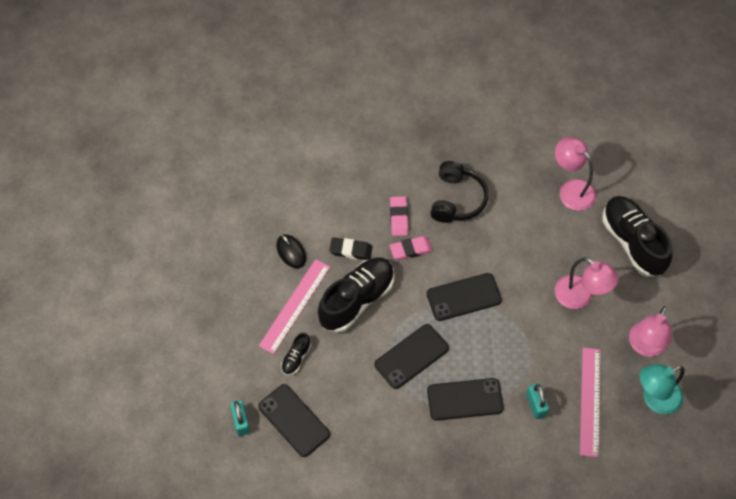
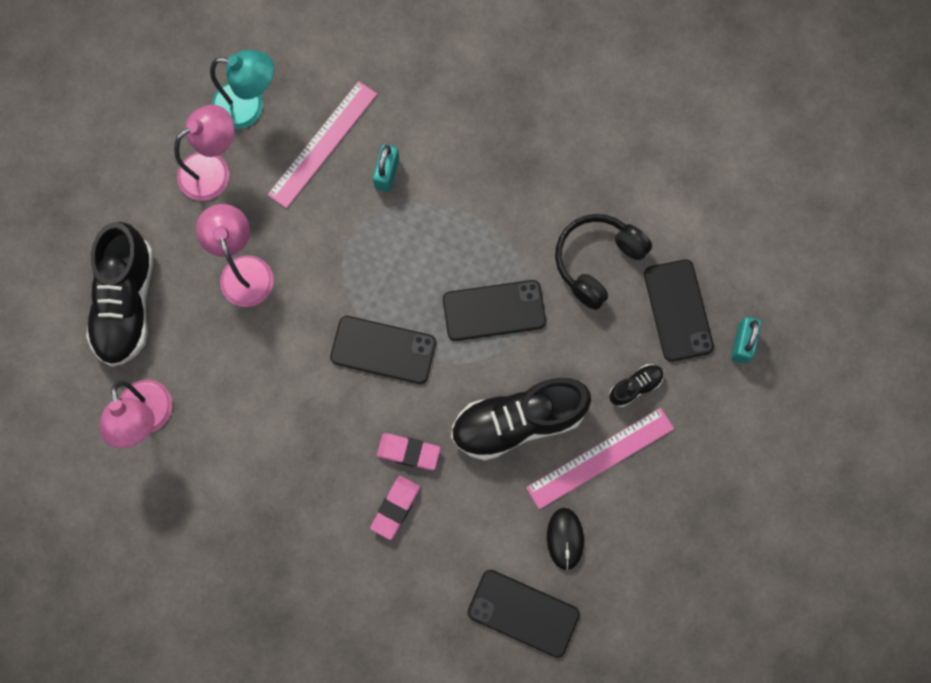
camera: 150 degrees left, 15 degrees up
black eraser [329,238,372,260] -> none
black phone [427,378,504,421] -> black phone moved to [468,570,580,658]
black headphones [430,161,489,223] -> black headphones moved to [555,214,652,310]

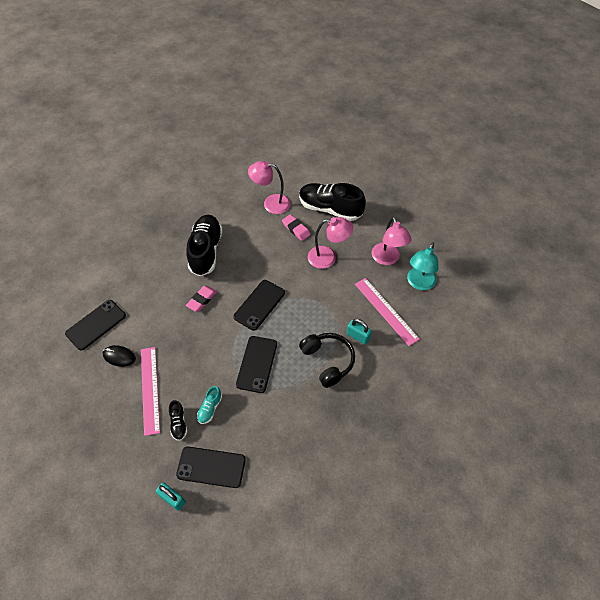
camera: 110 degrees right, 20 degrees down
pink eraser [370,476,421,540] -> pink eraser moved to [282,214,310,241]
black shoe [451,378,591,461] -> black shoe moved to [186,215,223,276]
black headphones [555,214,652,310] -> black headphones moved to [299,333,355,388]
none -> turquoise shoe [197,386,222,424]

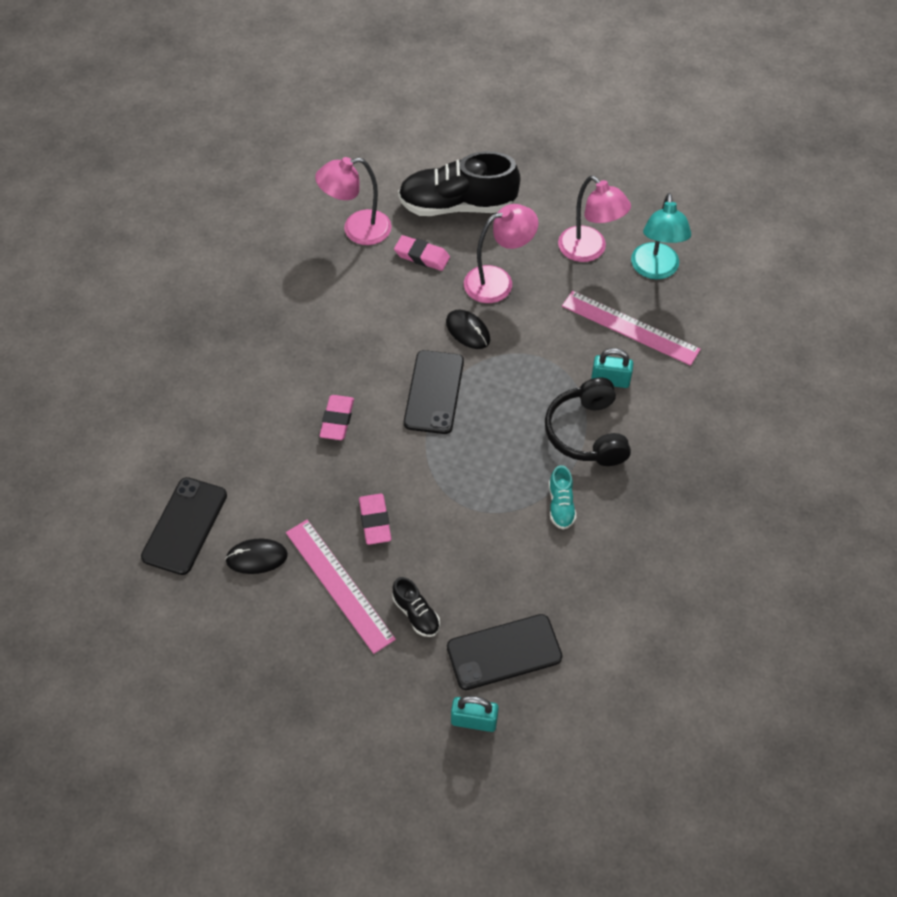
camera: 25 degrees left, 0 degrees up
black shoe [186,215,223,276] -> none
turquoise shoe [197,386,222,424] -> turquoise shoe moved to [549,465,576,530]
black phone [236,336,277,393] -> none
black headphones [299,333,355,388] -> black headphones turned 135 degrees counterclockwise [545,377,631,466]
none -> pink eraser [359,493,391,545]
none -> black mouse [446,309,490,349]

